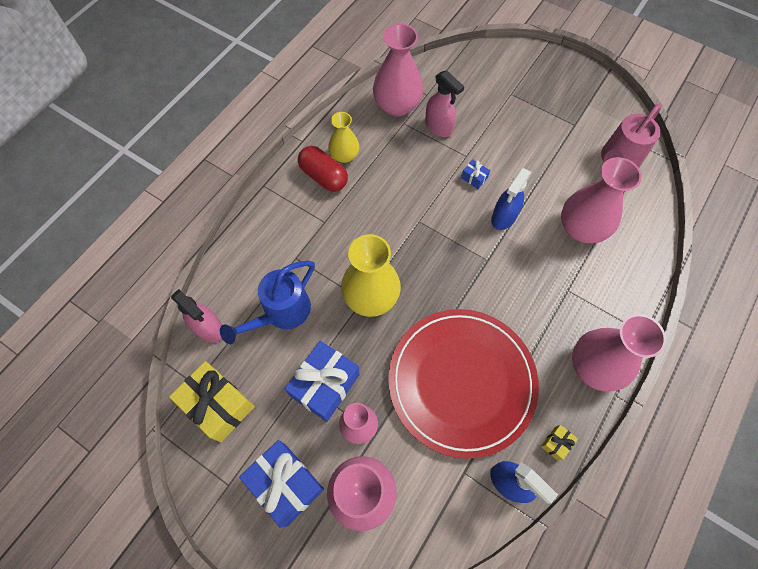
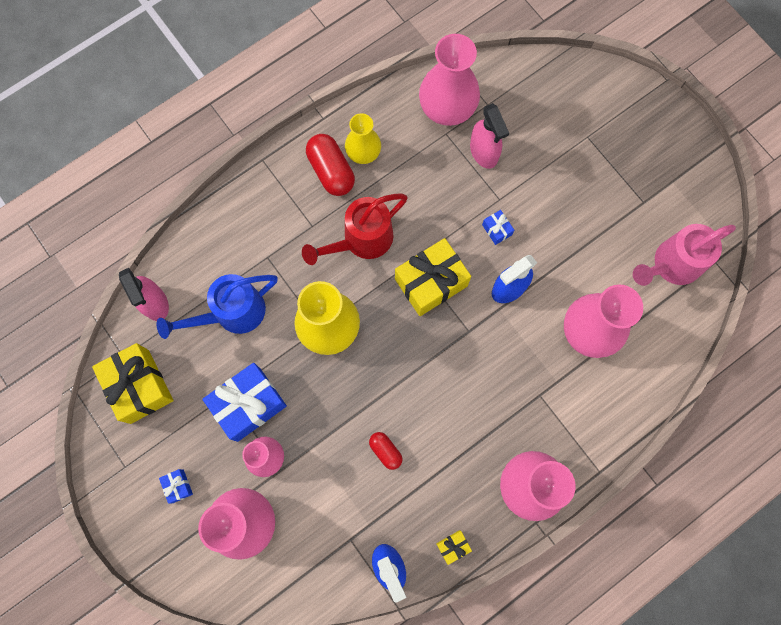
camera: 20 degrees right, 10 degrees up
blue gift [239,440,324,528] -> blue gift [159,469,193,504], size x0.44
red plate [388,309,539,459] -> red capsule [369,432,403,470]
none -> red watering can [302,193,408,265]
none -> yellow gift [395,238,471,316]

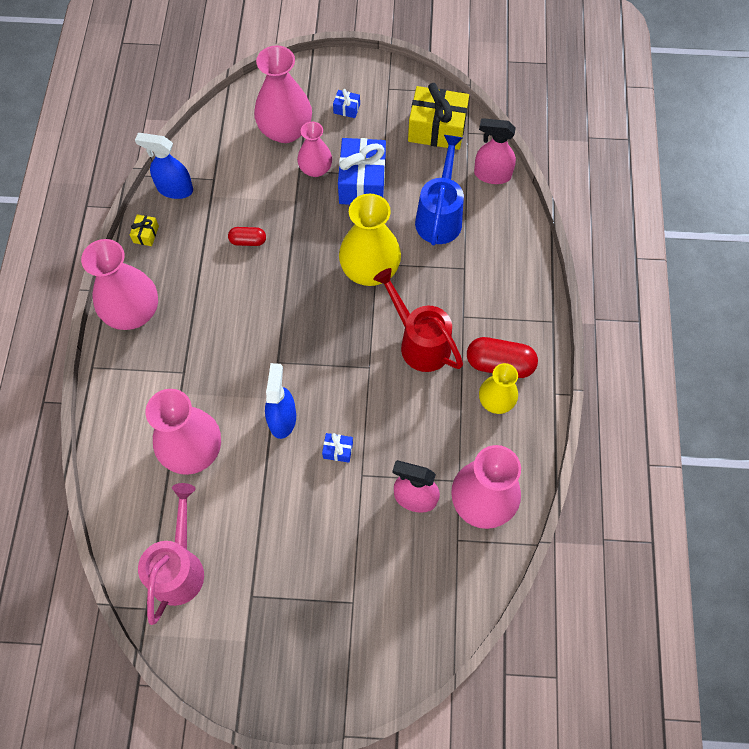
camera: 130 degrees right, 10 degrees down
red watering can [302,193,408,265] -> red watering can turned 45 degrees counterclockwise [373,268,463,372]
yellow gift [395,238,471,316] -> none

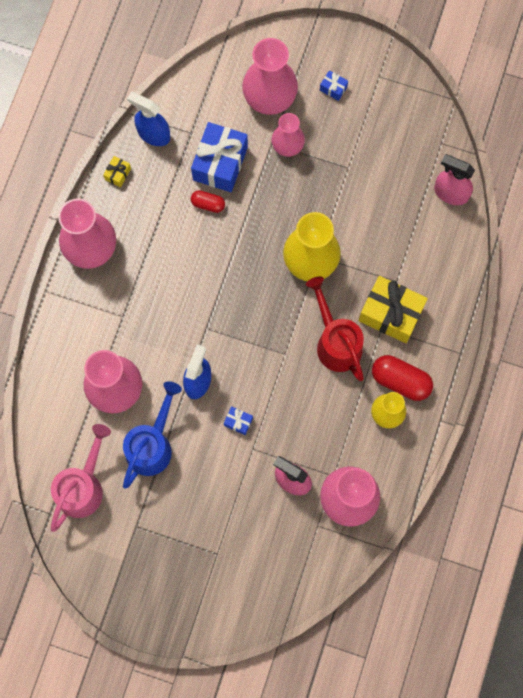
camera: 15 degrees right, 10 degrees up
blue gift [338,138,386,205] -> blue gift moved to [191,122,248,192]
yellow gift [408,83,469,150] -> yellow gift moved to [359,276,428,343]
blue watering can [415,135,464,245] -> blue watering can moved to [123,381,182,489]

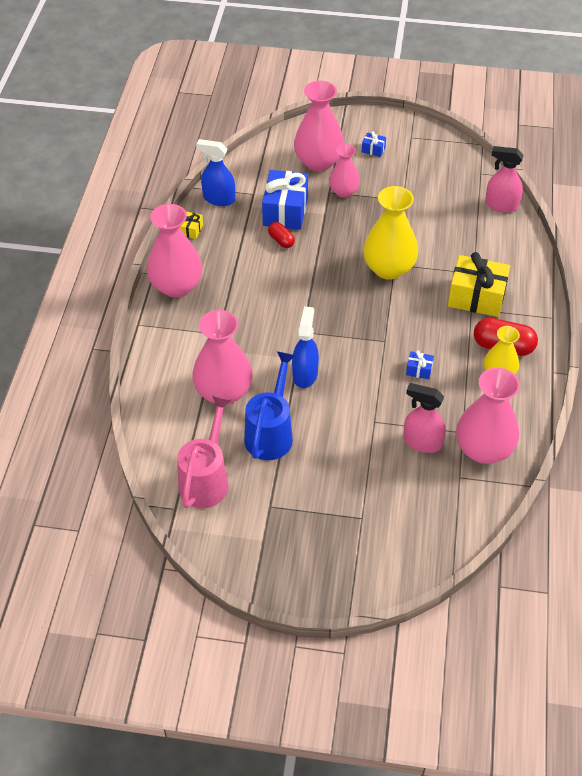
camera: 10 degrees left, 25 degrees down
red capsule [191,190,225,213] -> red capsule turned 45 degrees clockwise [268,222,295,248]
blue gift [224,406,253,435] -> blue gift moved to [406,350,434,379]
red watering can [306,276,364,381] -> none

